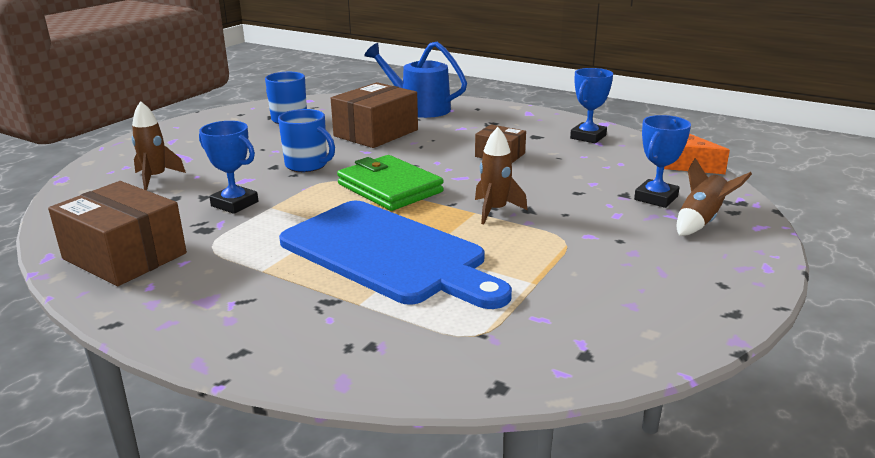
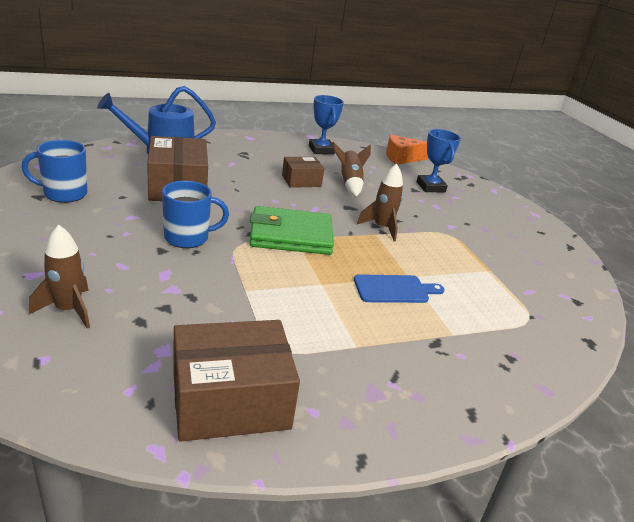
camera: 55 degrees left, 5 degrees up
blue trophy [199,121,258,214] -> none
blue cutting board [279,201,512,309] -> blue cutting board [354,274,445,303], size x0.43
brown rocket [676,158,752,236] -> brown rocket moved to [332,142,371,197]

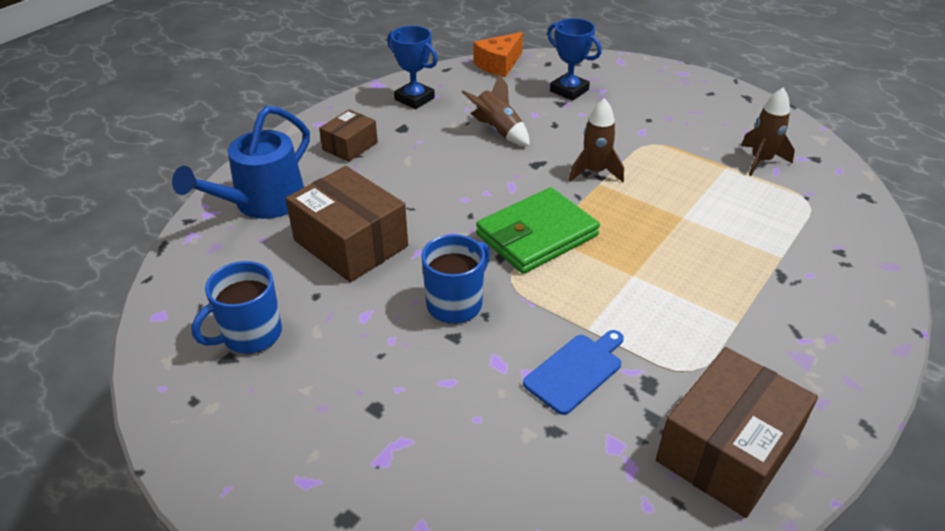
camera: 30 degrees left, 10 degrees up
brown rocket [29,225,90,329] -> brown rocket moved to [741,87,795,176]
brown box [282,157,324,188] -> brown box moved to [319,109,378,162]
blue cutting board [354,274,445,303] -> blue cutting board moved to [523,330,624,415]

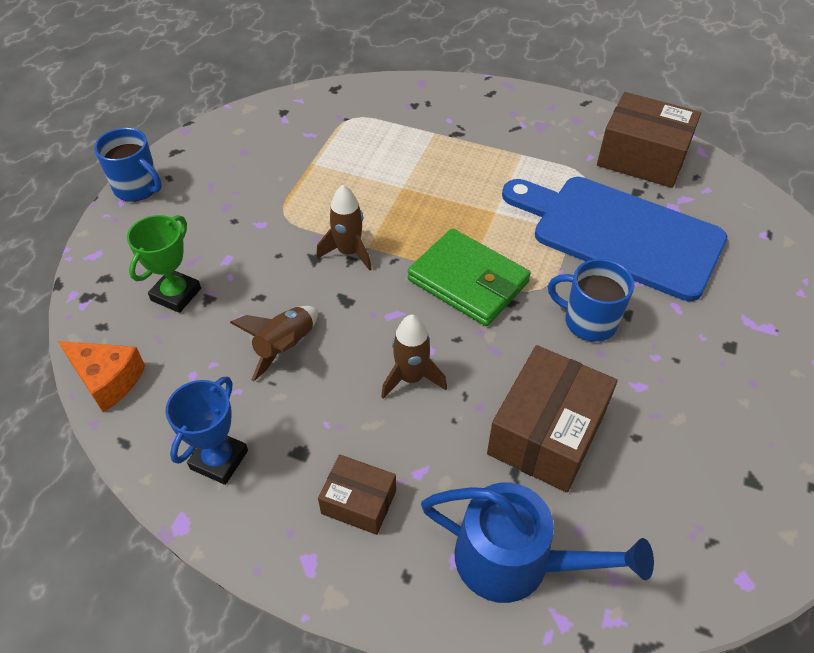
camera: 105 degrees left, 10 degrees up
blue mug [191,261,282,354] -> blue mug moved to [94,128,162,202]
blue cutting board [523,330,624,415] -> blue cutting board [502,177,727,301], size x2.32
blue trophy [547,18,602,101] -> green trophy [127,215,201,313]
brown rocket [741,87,795,176] -> brown rocket moved to [381,315,447,399]

